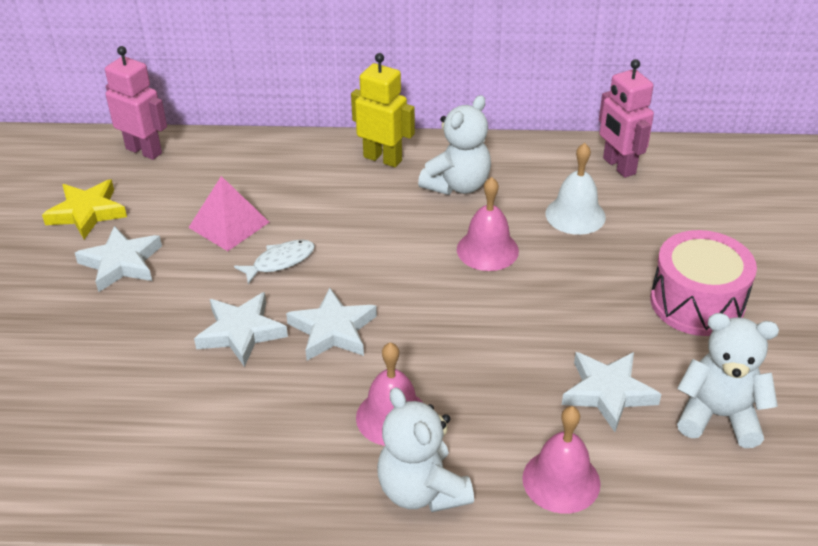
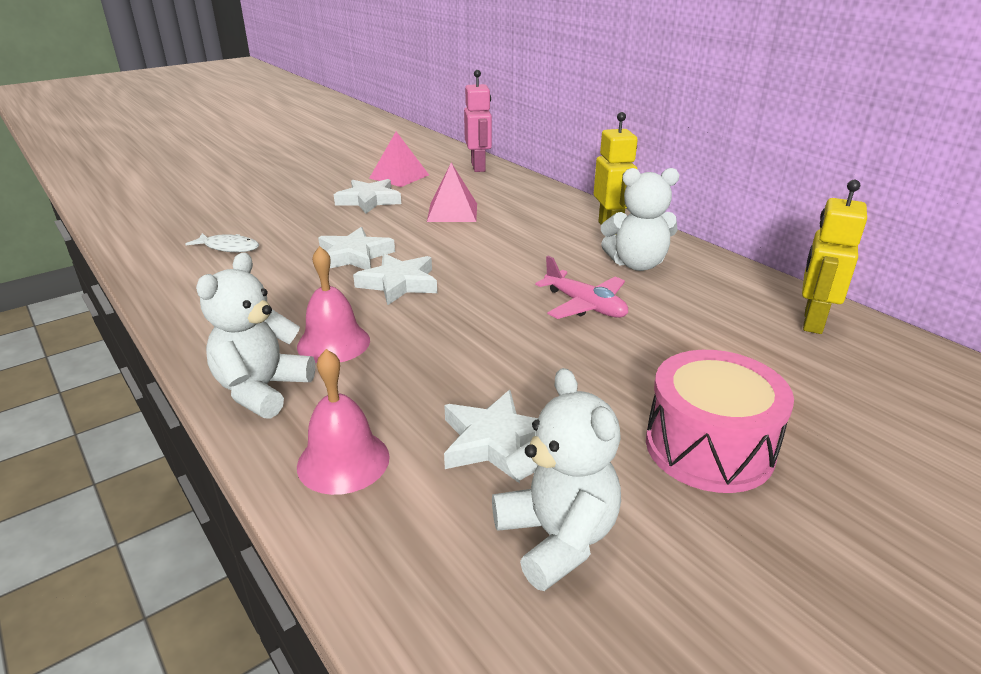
camera: 50 degrees right, 10 degrees down
yellow star [42,180,127,239] -> pink pyramid [369,132,429,187]
white fish [234,240,315,284] -> white fish moved to [185,233,259,252]
pink bell [457,177,519,271] -> pink plane [535,256,628,319]
white bell [546,143,606,235] -> none
pink robot [599,59,654,178] -> yellow robot [802,180,867,334]

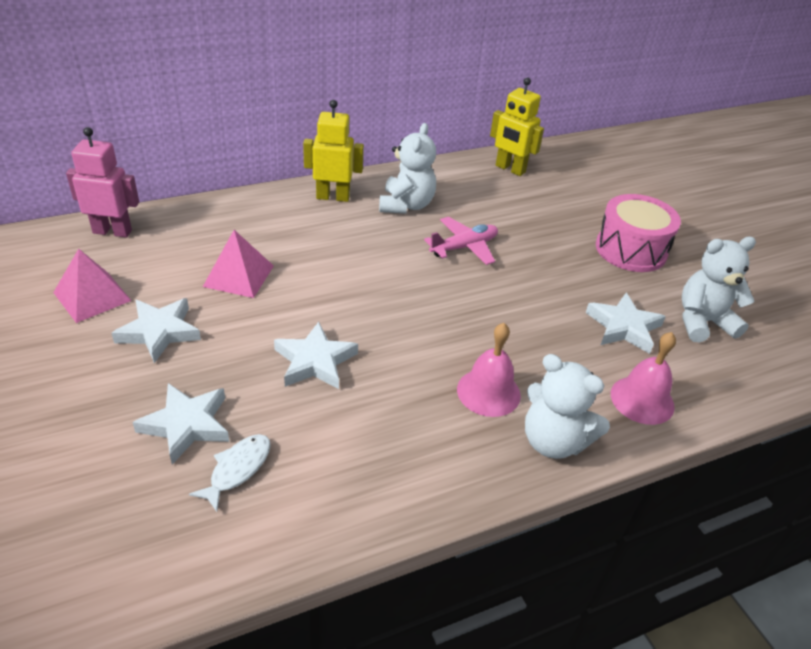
camera: 80 degrees left, 10 degrees up
white star [353,253,437,305] -> white star moved to [133,383,229,465]

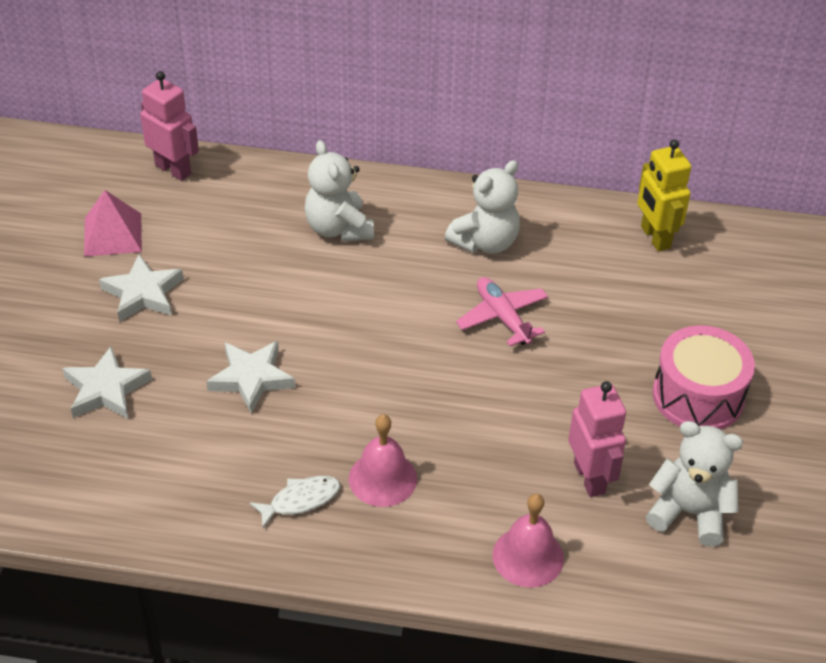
camera: 35 degrees right, 5 degrees up
white fish [189,434,271,512] -> white fish moved to [249,476,341,528]
pink pyramid [203,230,274,298] -> none
yellow robot [303,100,364,202] -> none
pink plane [424,217,498,265] -> pink plane turned 120 degrees counterclockwise [456,277,548,346]
white teddy bear [525,354,610,459] -> white teddy bear moved to [304,140,374,242]
white star [586,293,666,354] -> pink robot [568,381,626,497]

